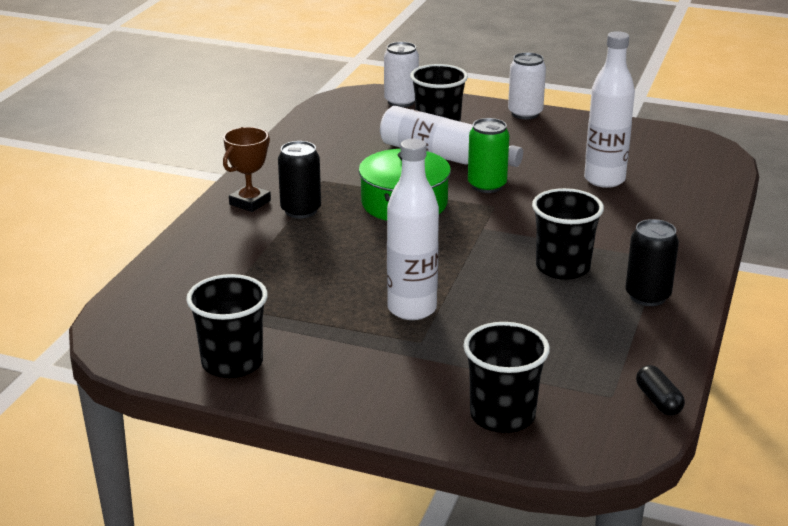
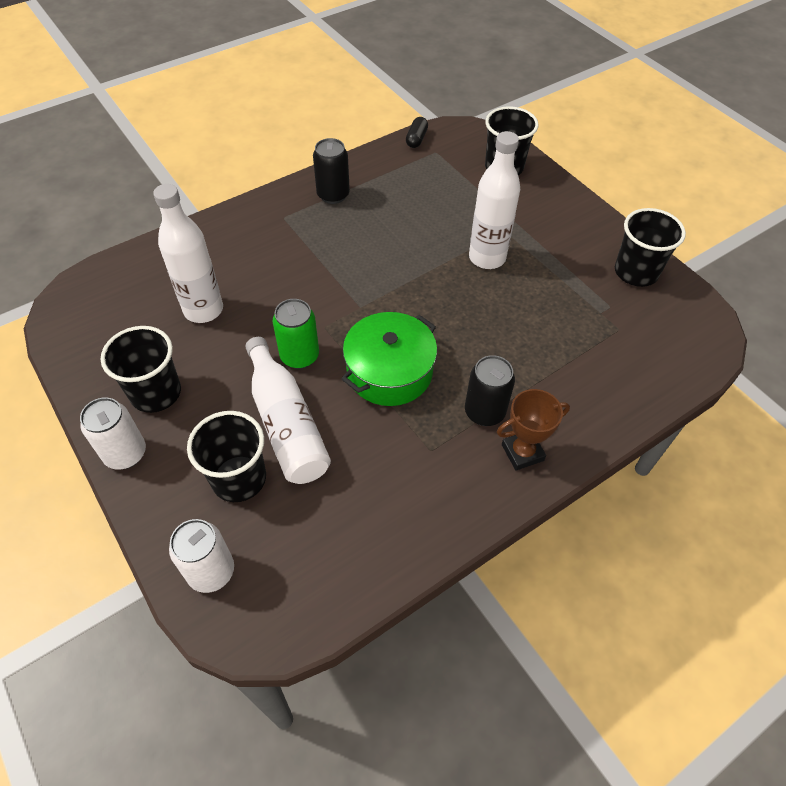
camera: 145 degrees left, 25 degrees up
black cup [532,188,604,280] -> black cup moved to [101,326,181,413]

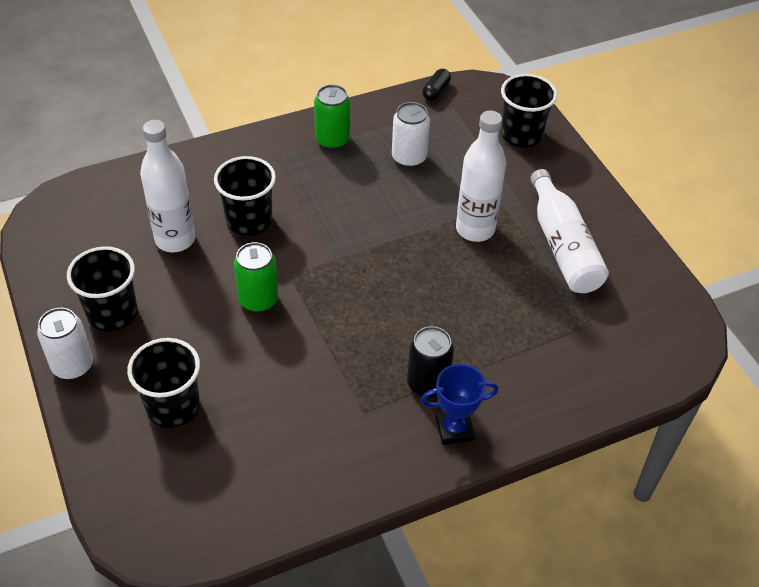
camera: 10 degrees right, 5 degrees down
white can [169,519,234,593] -> white can moved to [392,102,430,168]
white bottle [245,337,331,484] -> white bottle moved to [530,169,609,293]
black can [313,138,350,204] -> green can [314,84,350,150]
green pot [342,312,437,406] -> none
brown trophy [497,389,570,471] -> blue trophy [421,364,499,445]
black cup [615,208,686,287] -> black cup moved to [214,156,276,236]

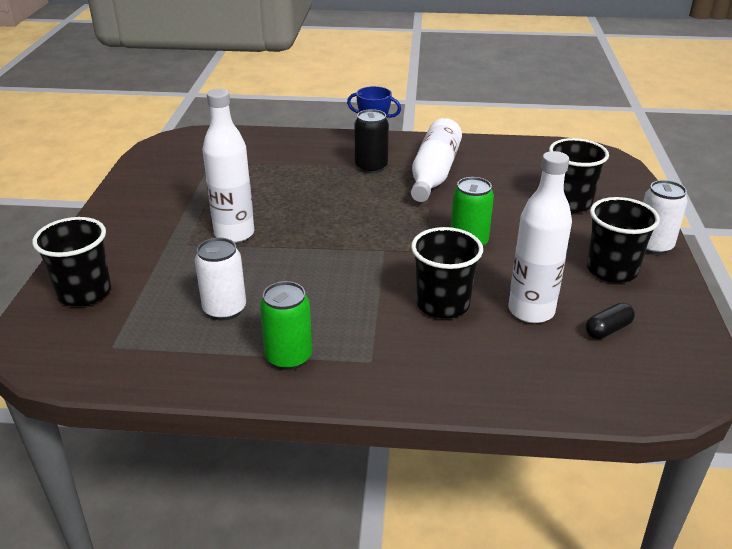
camera: 150 degrees left, 15 degrees down
black capsule [422,69,451,101] -> black capsule moved to [586,303,635,339]
white bottle [530,169,609,293] -> white bottle moved to [411,118,462,202]

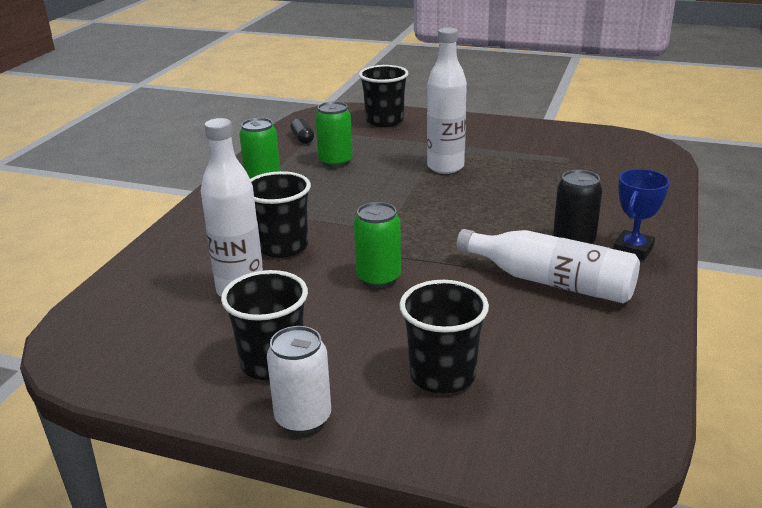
camera: 105 degrees right, 5 degrees down
white can [195,238,246,321] -> green can [315,101,353,168]
black capsule [586,303,635,339] -> black capsule moved to [290,118,314,144]

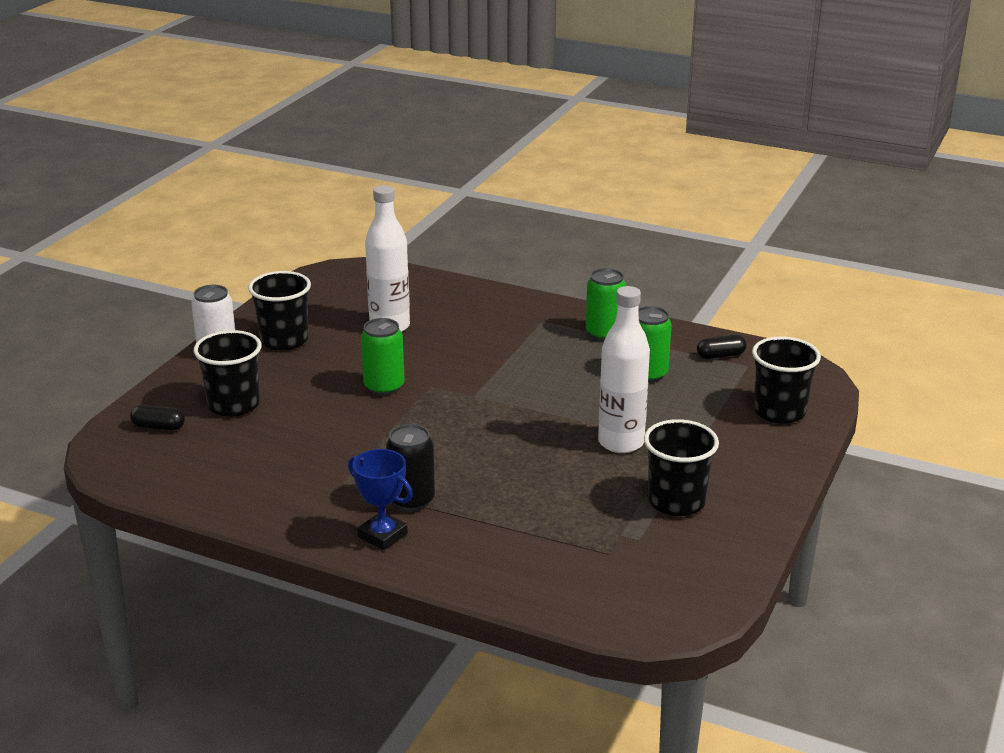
camera: 95 degrees right, 0 degrees up
black cup [250,171,311,258] -> black cup moved to [644,419,719,516]
white bottle [456,229,640,303] -> none
none -> black capsule [130,405,185,430]

